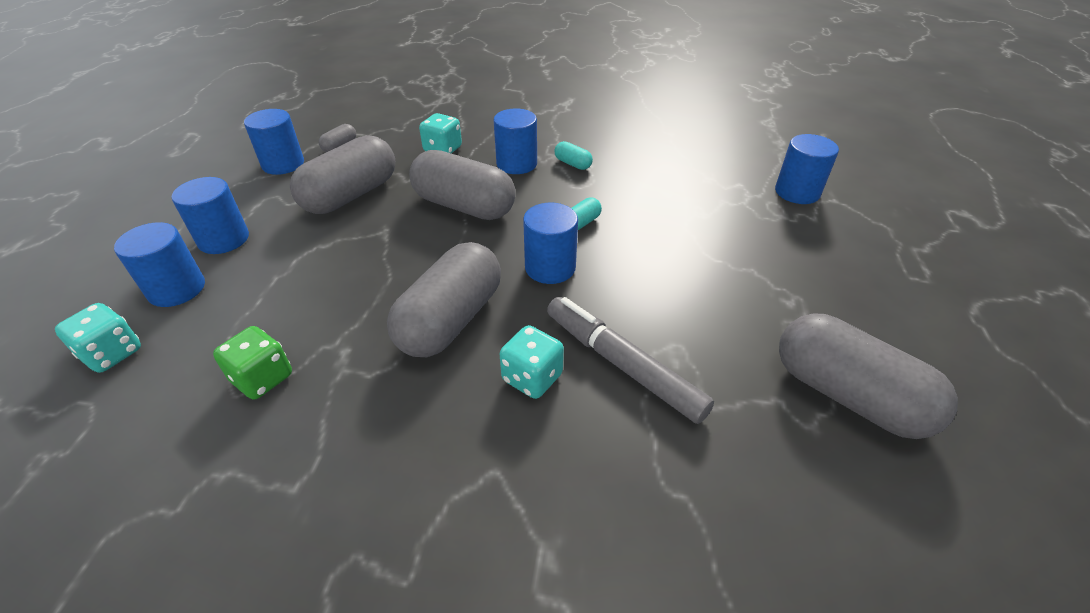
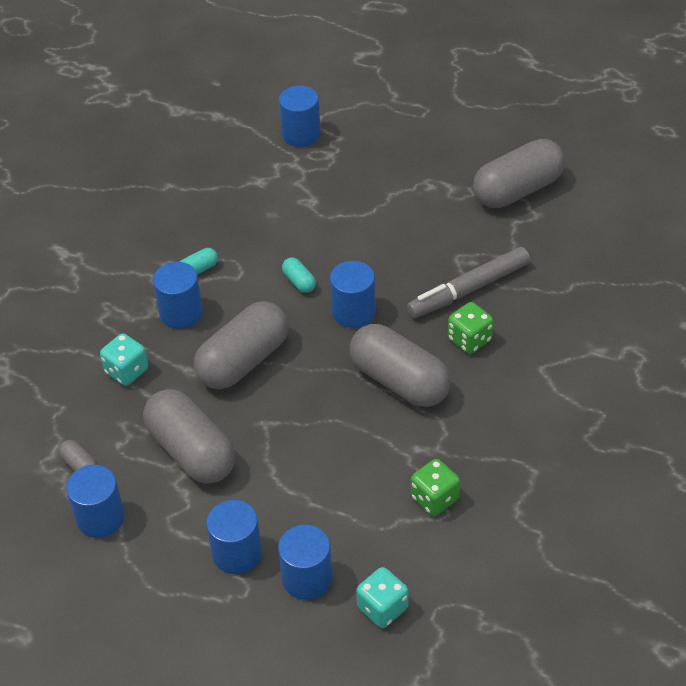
camera: 75 degrees left, 5 degrees up
turquoise dice [500,325,564,399] -> green dice [448,302,493,354]

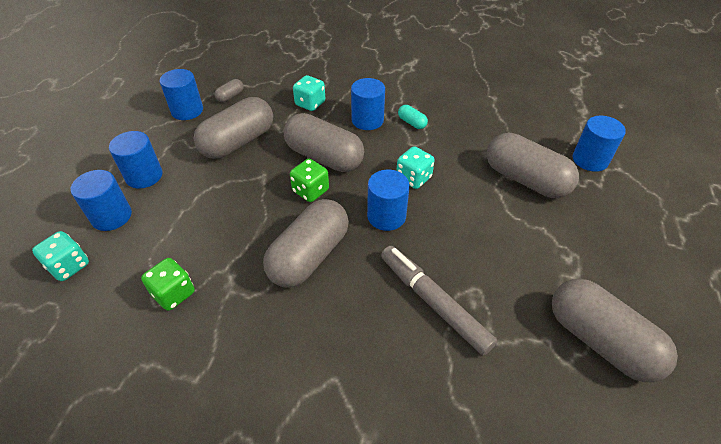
camera: 80 degrees right, 0 degrees up
turquoise capsule [282,257,316,293] -> turquoise dice [396,146,435,189]
green dice [448,302,493,354] -> green dice moved to [290,159,329,202]
none -> grey capsule [487,133,579,198]

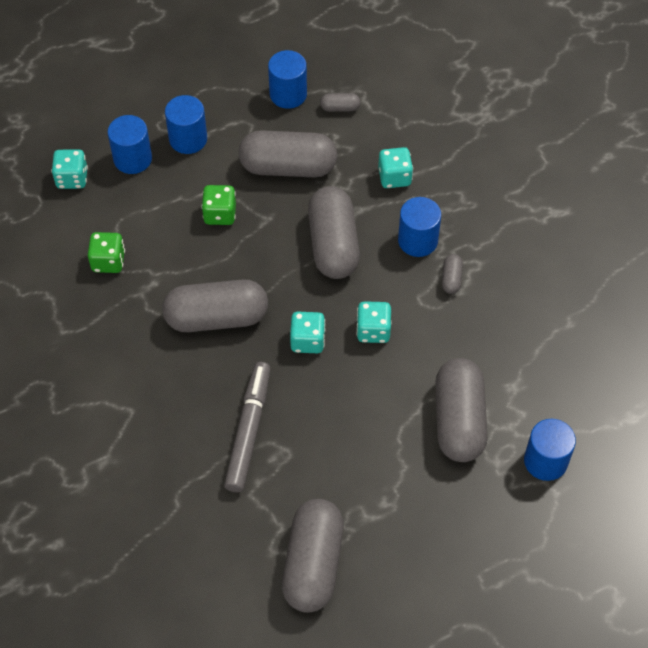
camera: 50 degrees right, 10 degrees up
green dice [290,159,329,202] -> green dice moved to [201,185,236,225]
blue cylinder [367,170,410,231] -> turquoise dice [290,312,325,353]
turquoise capsule [398,105,428,129] -> grey capsule [442,254,463,294]

